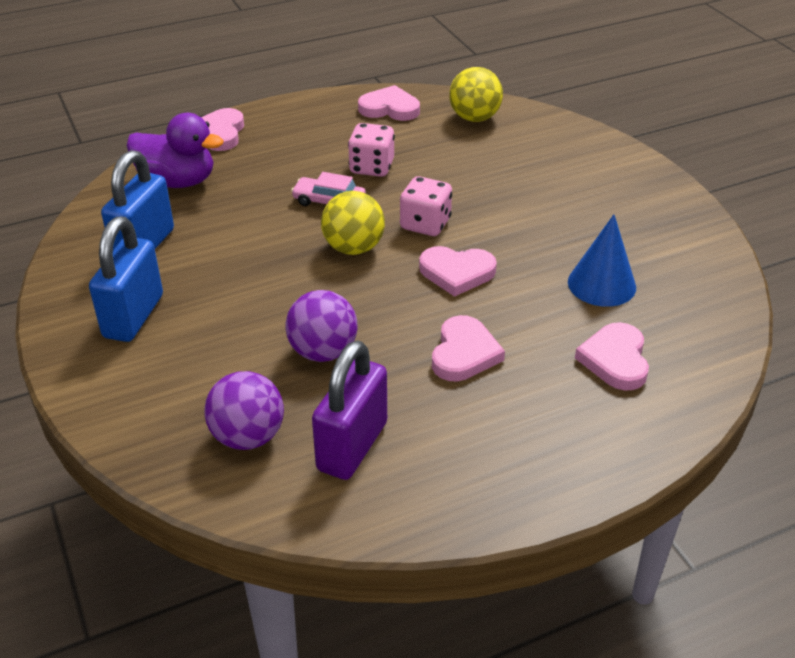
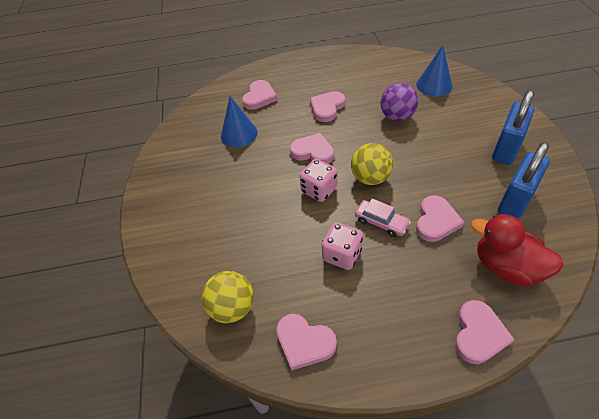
camera: 160 degrees left, 10 degrees up
purple duck [127,113,224,188] -> red duck [471,214,564,287]
purple ball [204,371,284,450] -> blue cone [416,45,452,96]
purple padlock [312,341,387,480] -> none
none -> pink heart [416,195,464,242]

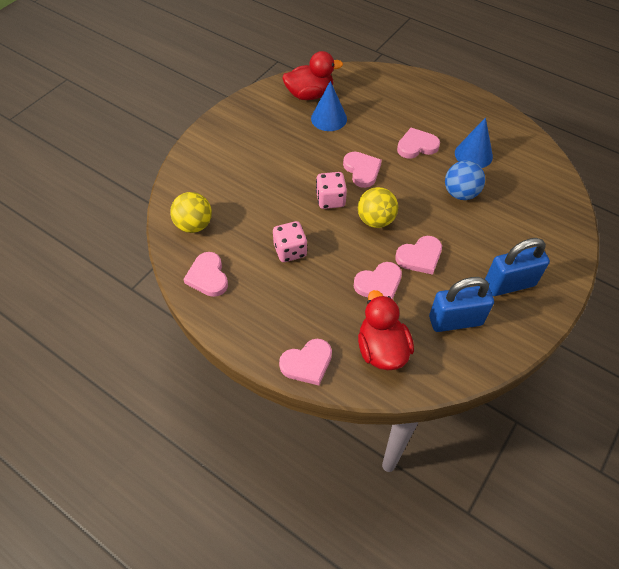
camera: 40 degrees right, 5 degrees up
pink heart [242,80,277,110] -> pink heart moved to [395,236,442,275]
pink car [355,198,411,237] -> none
purple ball [380,83,418,121] -> blue ball [445,160,485,200]
blue cone [416,45,452,96] -> blue cone moved to [455,117,493,168]
none -> red duck [282,51,343,100]

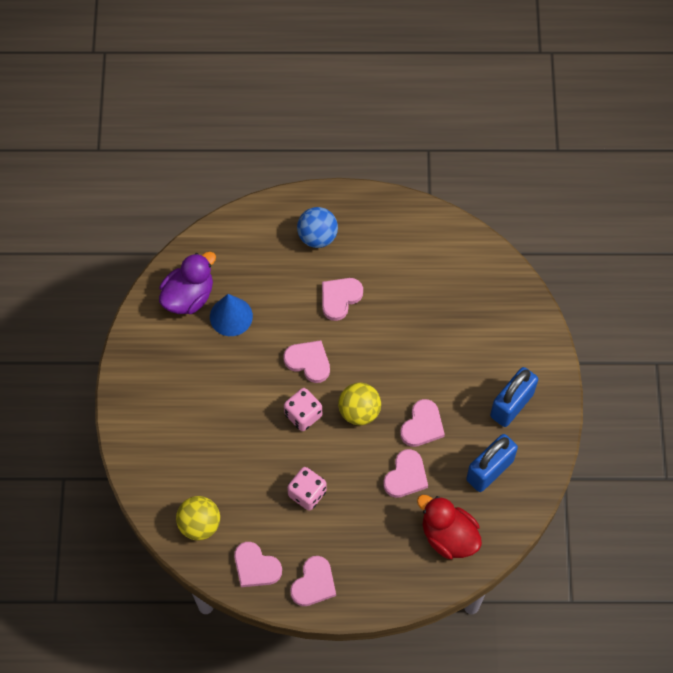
camera: 35 degrees left, 10 degrees up
pink heart [279,339,332,386] -> pink heart moved to [290,556,336,606]
red duck [282,51,343,100] -> purple duck [159,252,216,314]
blue ball [445,160,485,200] -> blue ball moved to [297,207,338,248]
blue cone [455,117,493,168] -> none

